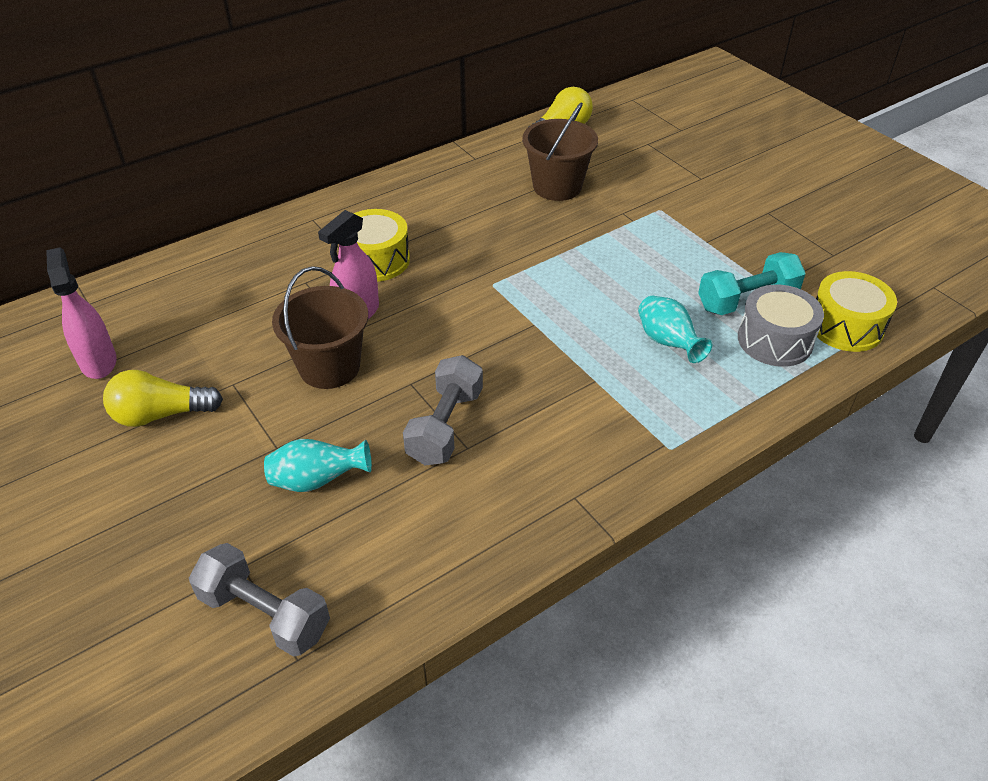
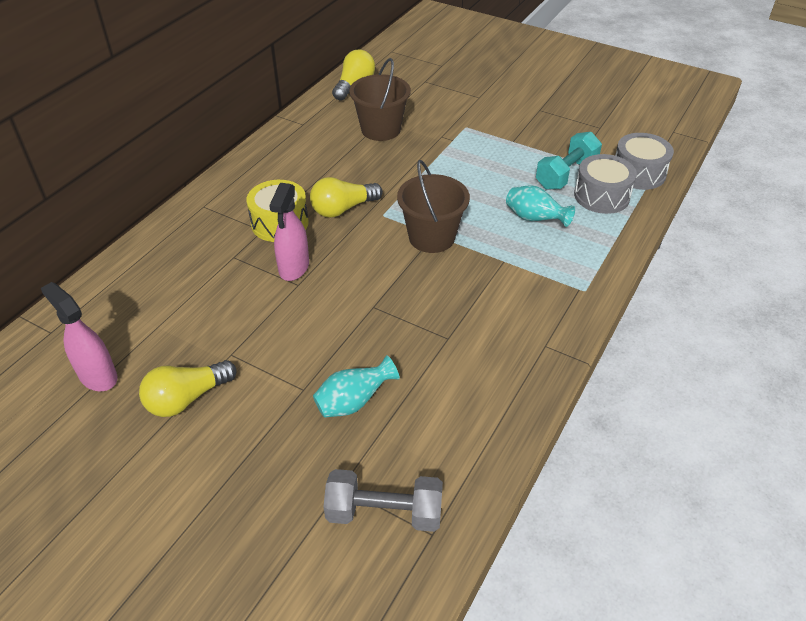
camera: 25 degrees left, 0 degrees up
brown bucket [272,266,368,389] -> brown bucket moved to [397,160,470,253]
grey dumbbell [403,355,483,466] -> none
yellow drum [816,271,897,352] -> grey drum [615,133,674,190]
none -> yellow light bulb [310,177,383,218]

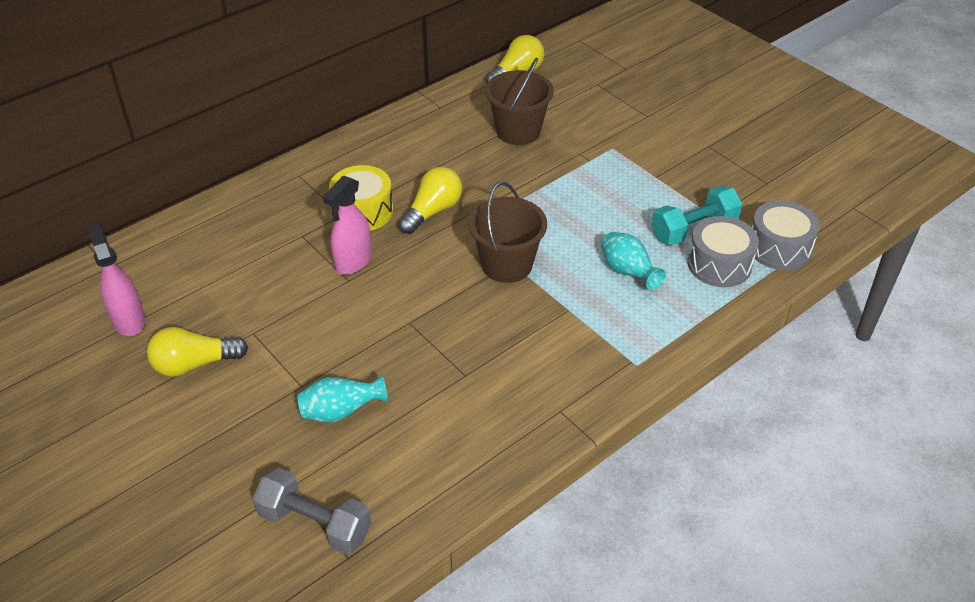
camera: 20 degrees right, 0 degrees up
yellow light bulb [310,177,383,218] -> yellow light bulb turned 135 degrees clockwise [398,167,462,234]

